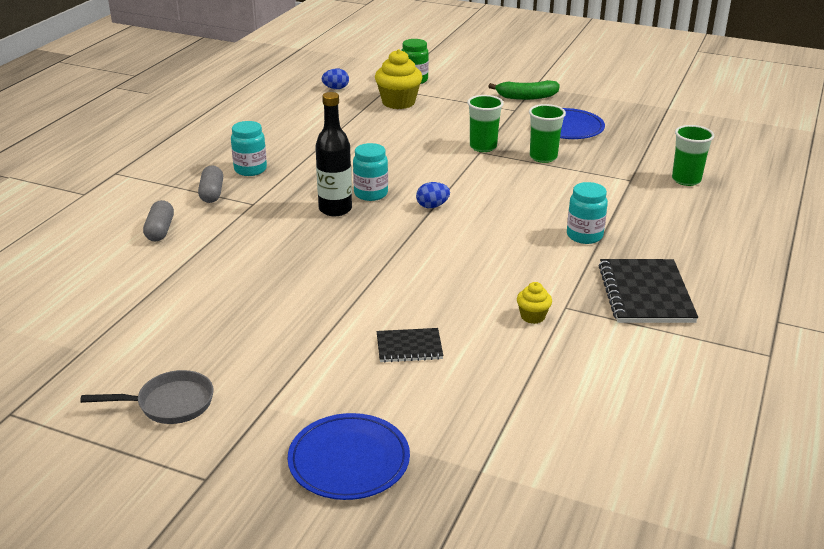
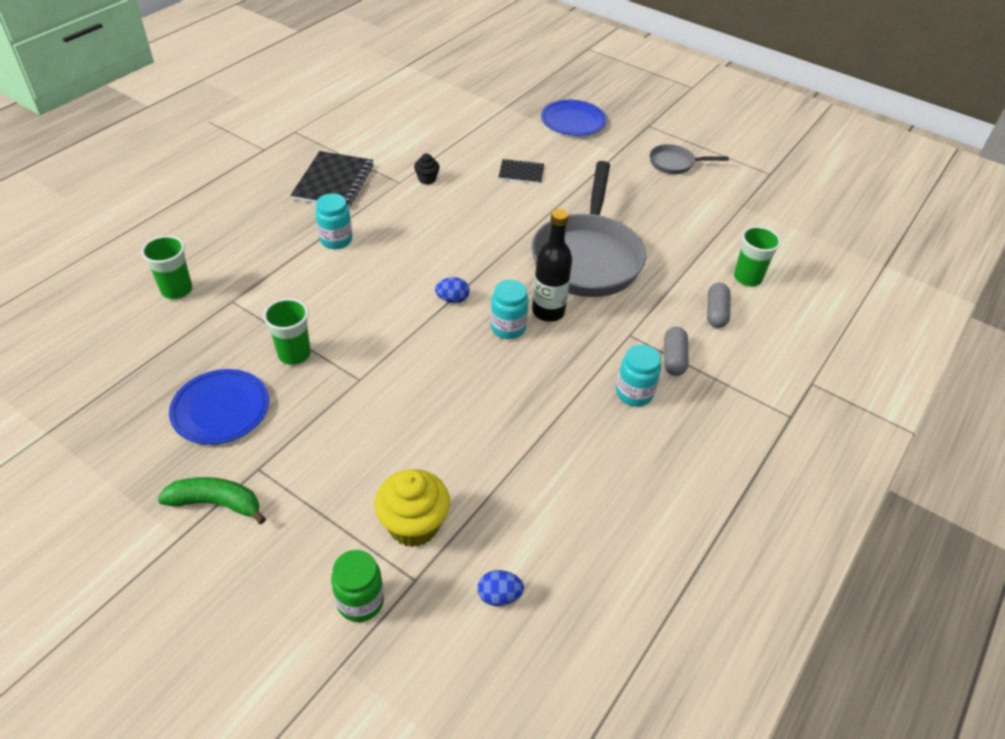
camera: 170 degrees left, 15 degrees up
green cup [467,95,504,152] -> green cup moved to [734,226,781,287]
yellow cupcake [517,282,552,324] -> black cupcake [414,154,440,185]
none -> grey pan [531,161,646,297]

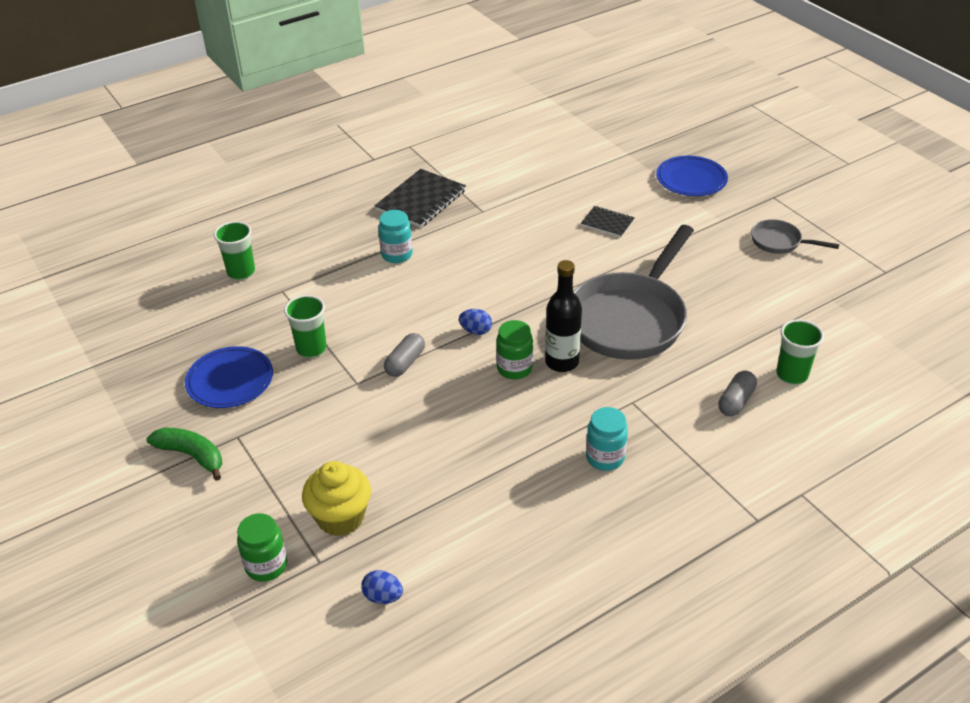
camera: 25 degrees right, 5 degrees down
black cupcake [414,154,440,185] -> none
turquoise jar [490,280,529,339] -> green jar [496,320,533,379]
grey capsule [664,327,689,376] -> grey capsule moved to [384,333,425,377]

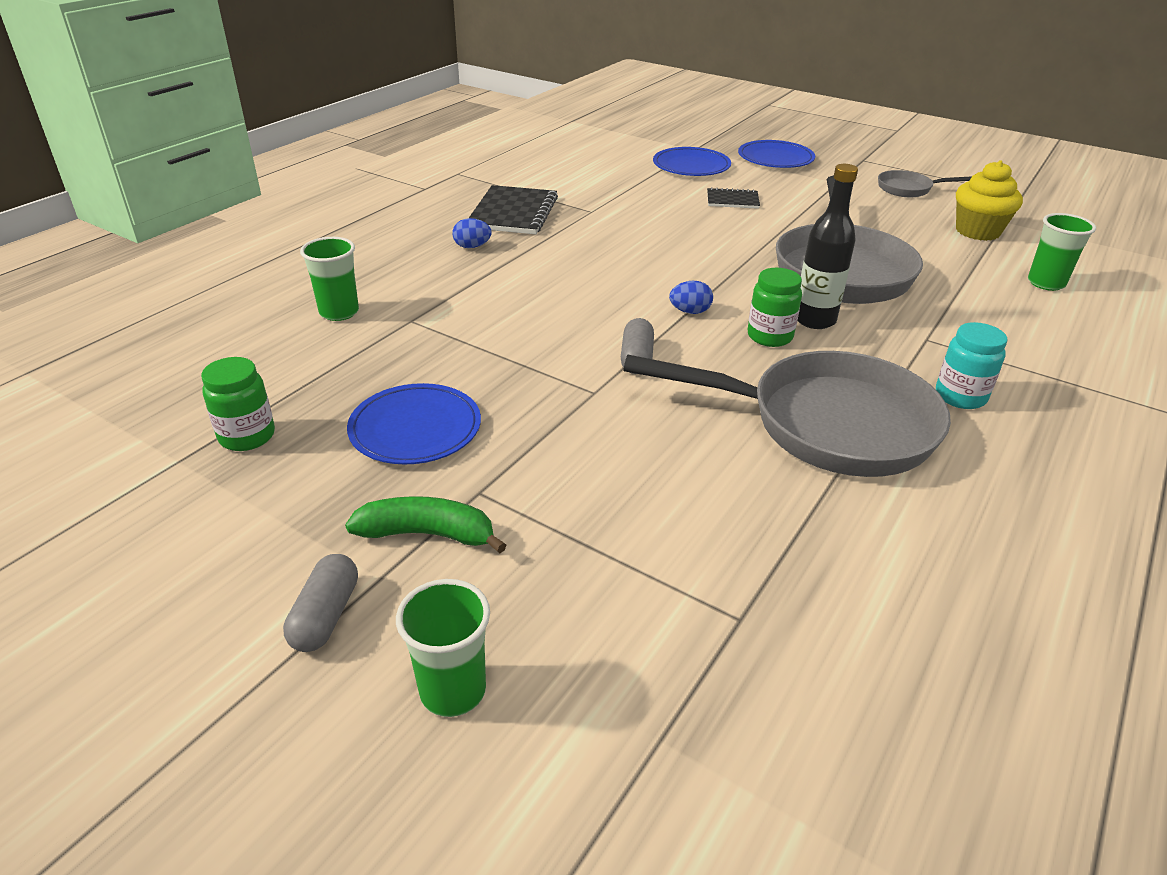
camera: 25 degrees left, 5 degrees down
green jar [237,513,287,582] -> green jar moved to [201,357,275,451]
green cup [284,295,327,358] -> green cup moved to [396,579,490,717]
yellow cupcake [302,461,371,536] -> yellow cupcake moved to [956,160,1023,241]
blue egg [361,570,403,604] -> blue egg moved to [452,218,492,248]
turquoise jar [378,210,413,263] -> none
grey capsule [718,371,757,416] -> grey capsule moved to [283,554,358,652]
none -> grey pan [623,351,951,477]
none -> blue plate [653,147,731,176]

